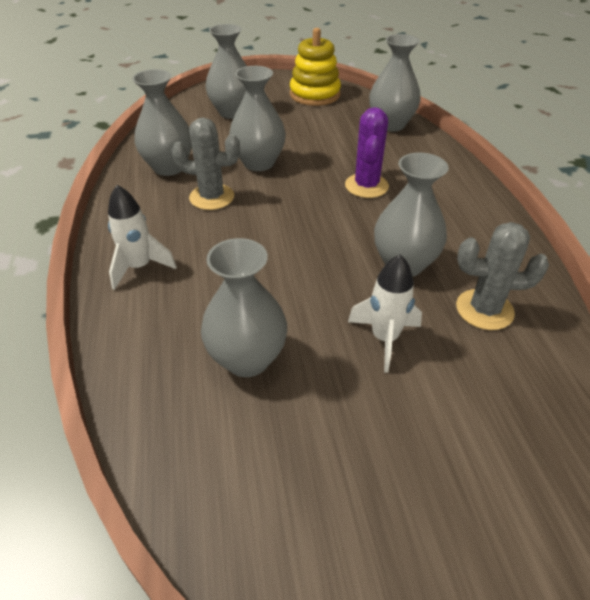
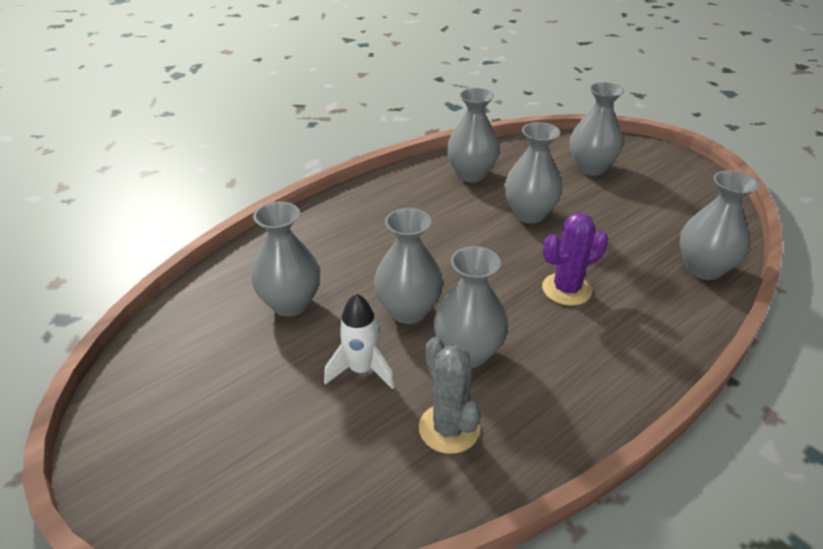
camera: 60 degrees right, 5 degrees down
white rocket [108,185,177,290] -> none
grey cactus [172,117,240,210] -> none
yellow stacking toy [290,28,341,106] -> none
none -> grey vase [374,208,443,324]

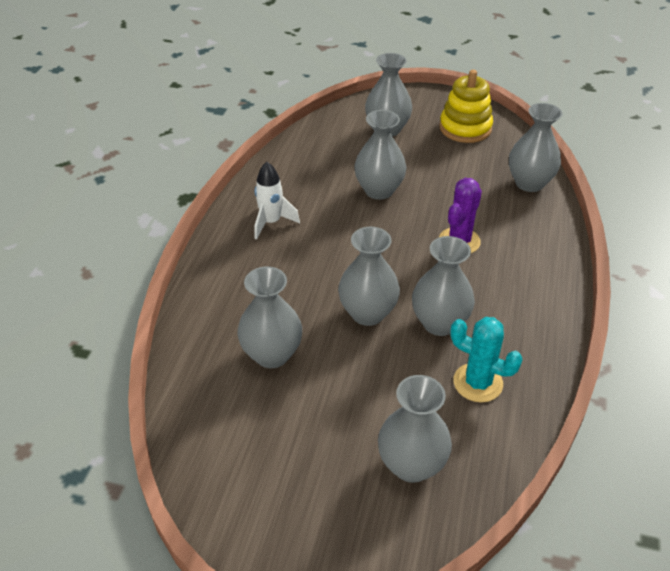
camera: 35 degrees left, 5 degrees up
white rocket [324,293,395,389] -> white rocket moved to [255,162,300,240]
grey cactus [419,337,481,454] -> turquoise cactus [450,317,523,403]
grey vase [447,88,500,182] -> grey vase moved to [378,375,452,483]
none -> yellow stacking toy [439,70,493,143]

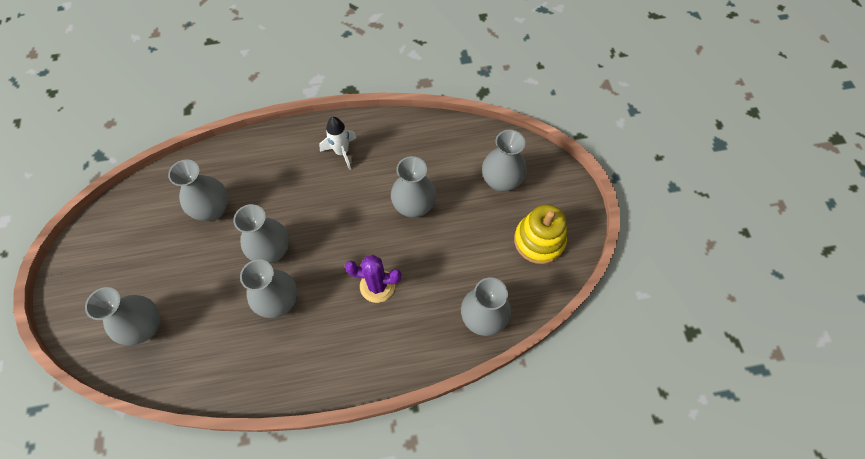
camera: 65 degrees right, 20 degrees up
turquoise cactus [450,317,523,403] -> none

